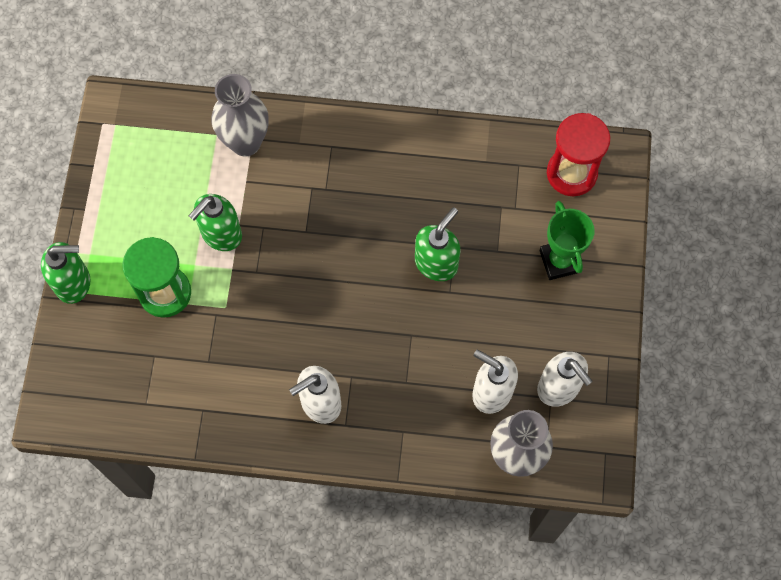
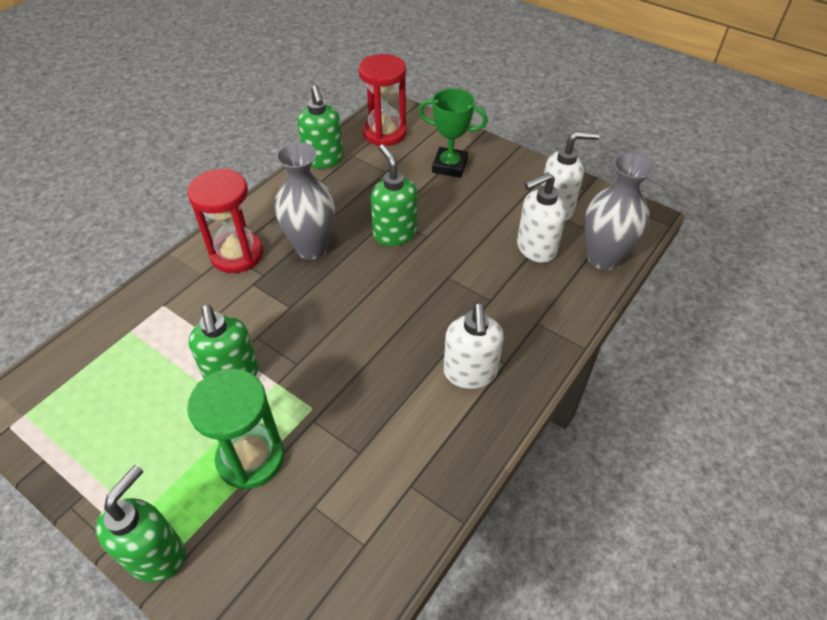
camera: 60 degrees left, 20 degrees down
grey vase [211,74,269,157] -> grey vase moved to [274,142,336,260]
none -> red hourglass [187,169,263,273]
none -> green soap dispenser [297,85,344,169]

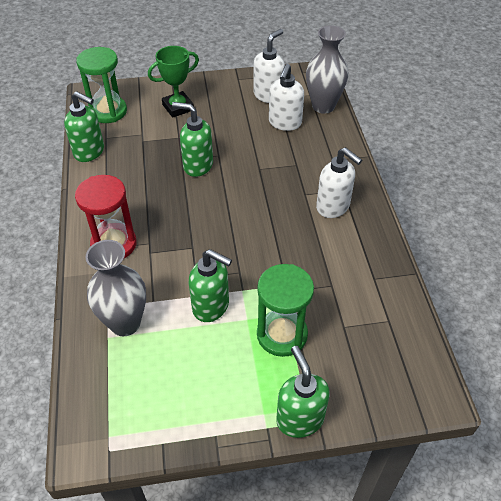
camera: 45 degrees left, 0 degrees up
grey vase [274,142,336,260] -> grey vase moved to [86,240,146,336]
red hourglass [358,54,407,146] -> green hourglass [76,47,127,123]

